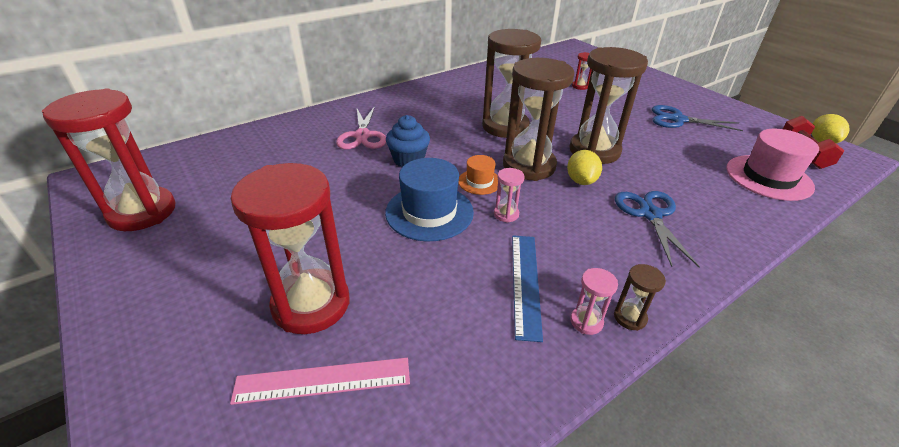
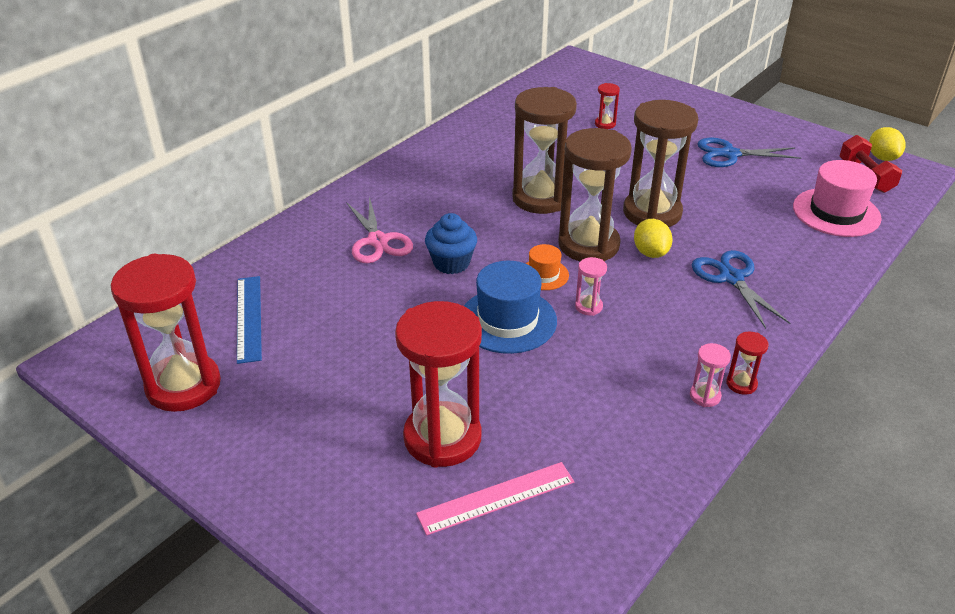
camera: 15 degrees left, 0 degrees up
blue ruler [512,236,543,342] -> blue ruler moved to [237,276,262,364]
brown hourglass [614,264,666,331] -> red hourglass [726,332,769,395]

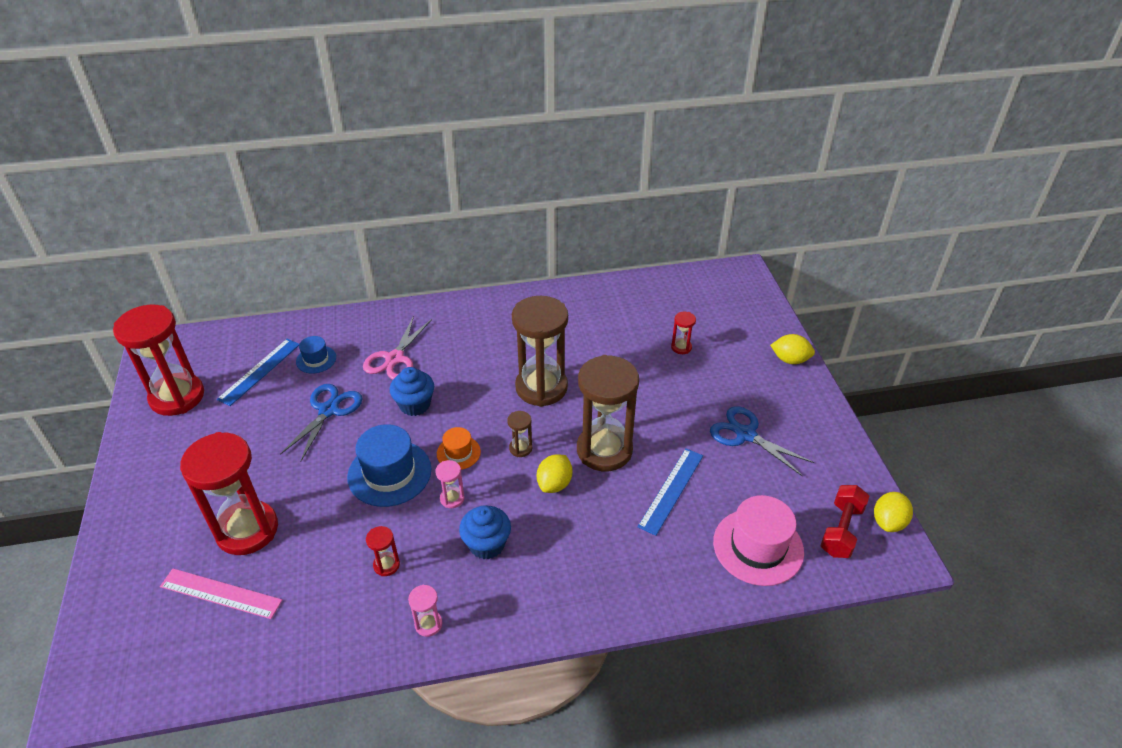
camera: 40 degrees right, 5 degrees up
brown hourglass [558,128,632,262] -> brown hourglass [507,411,532,457], size x0.42
blue scissors [692,250,790,329] -> blue scissors moved to [280,384,363,462]
red hourglass [726,332,769,395] -> red hourglass moved to [366,526,400,576]
none -> blue hat [296,336,336,374]
none -> blue cupcake [459,505,511,559]
none -> blue ruler [638,448,703,536]
none -> yellow lemon [770,334,815,364]

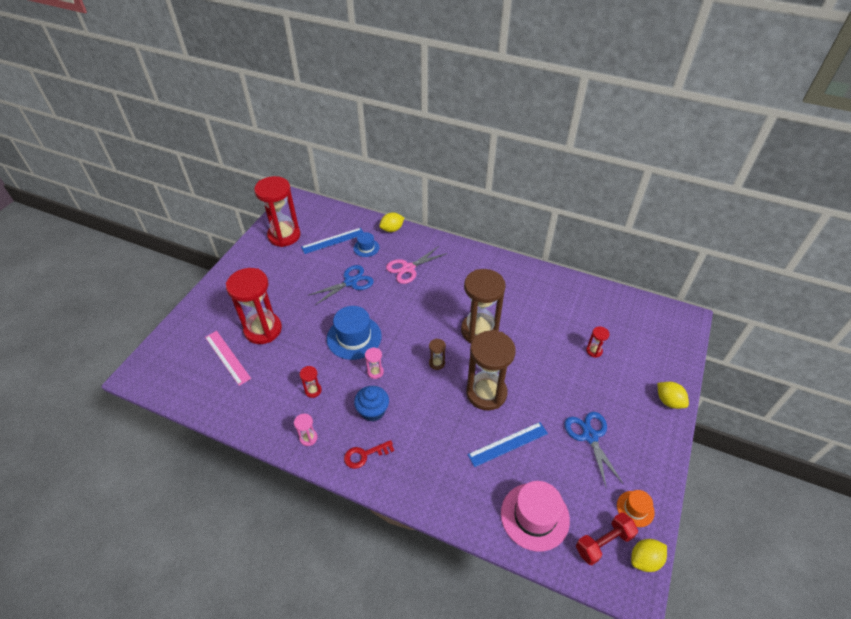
camera: 35 degrees right, 5 degrees up
blue cupcake [390,367,434,416] -> none
orange hat [437,427,481,470] -> orange hat moved to [617,490,655,527]
yellow lemon [537,454,572,493] -> yellow lemon moved to [379,212,404,232]
none -> red key [344,440,394,469]

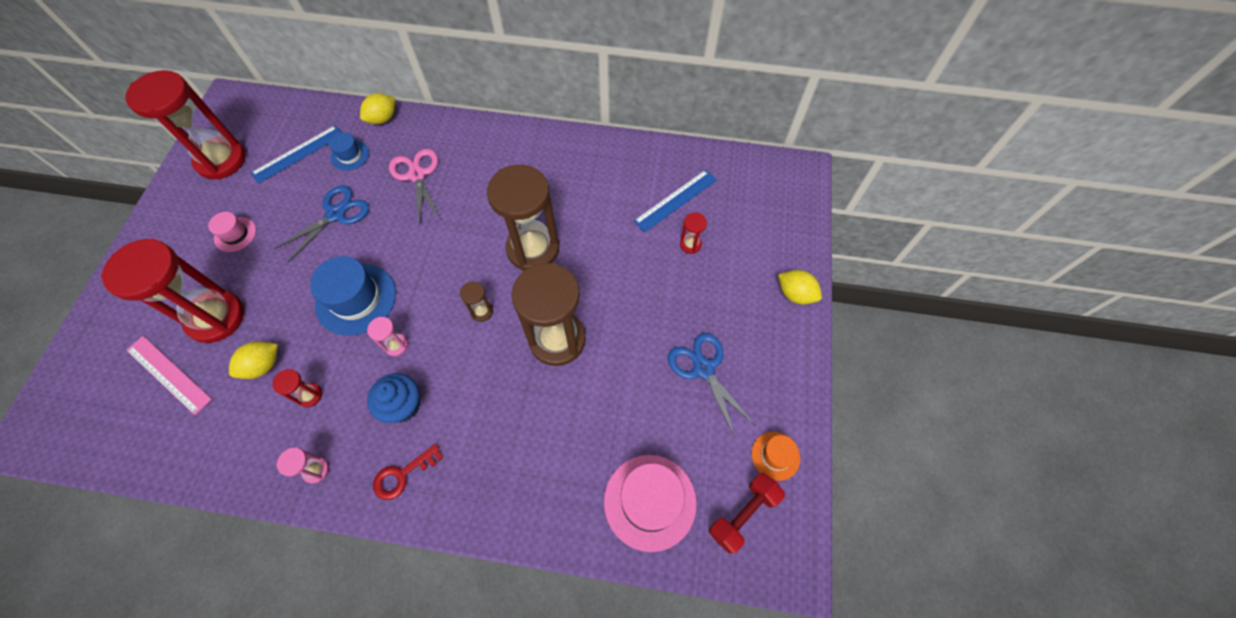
camera: 15 degrees left, 15 degrees up
pink scissors [386,246,447,284] -> pink scissors turned 120 degrees clockwise [389,149,441,226]
blue ruler [467,422,548,467] -> blue ruler moved to [634,170,717,232]
yellow lemon [631,539,667,572] -> yellow lemon moved to [229,341,278,379]
none -> pink hat [208,212,256,252]

